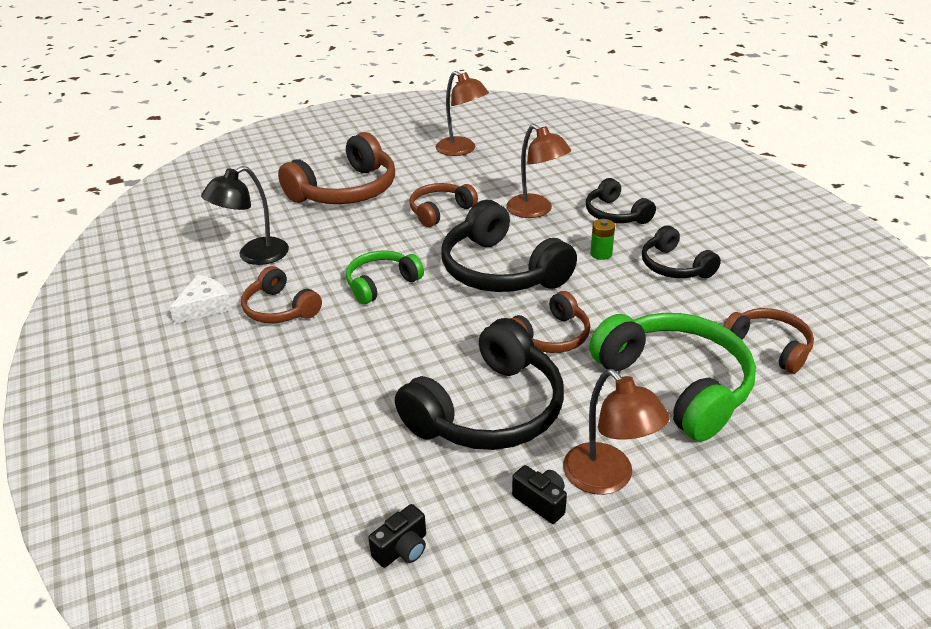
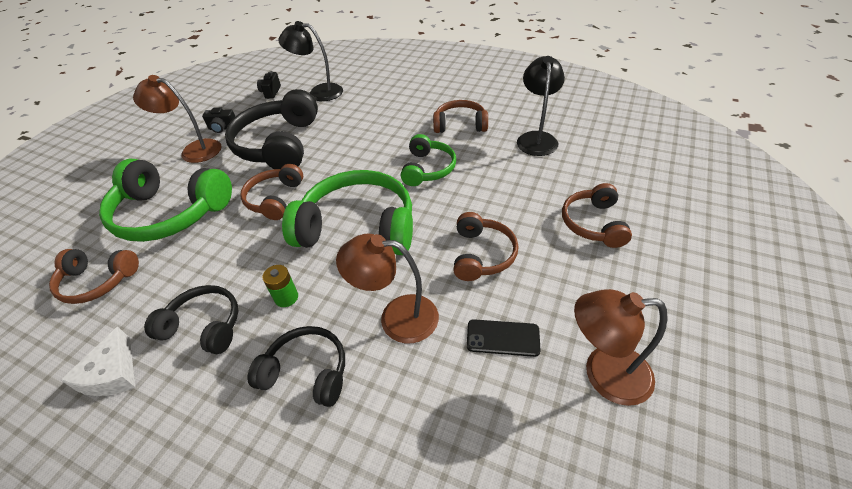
camera: 140 degrees right, 10 degrees up
white cheese [169,275,232,324] -> white cheese moved to [61,326,135,396]
brown headphones [278,132,395,204] -> brown headphones [562,183,632,248], size x0.57
black headphones [441,200,577,292] -> green headphones [282,170,413,255]
none -> black lamp [278,21,343,101]
none -> black phone [467,319,541,357]

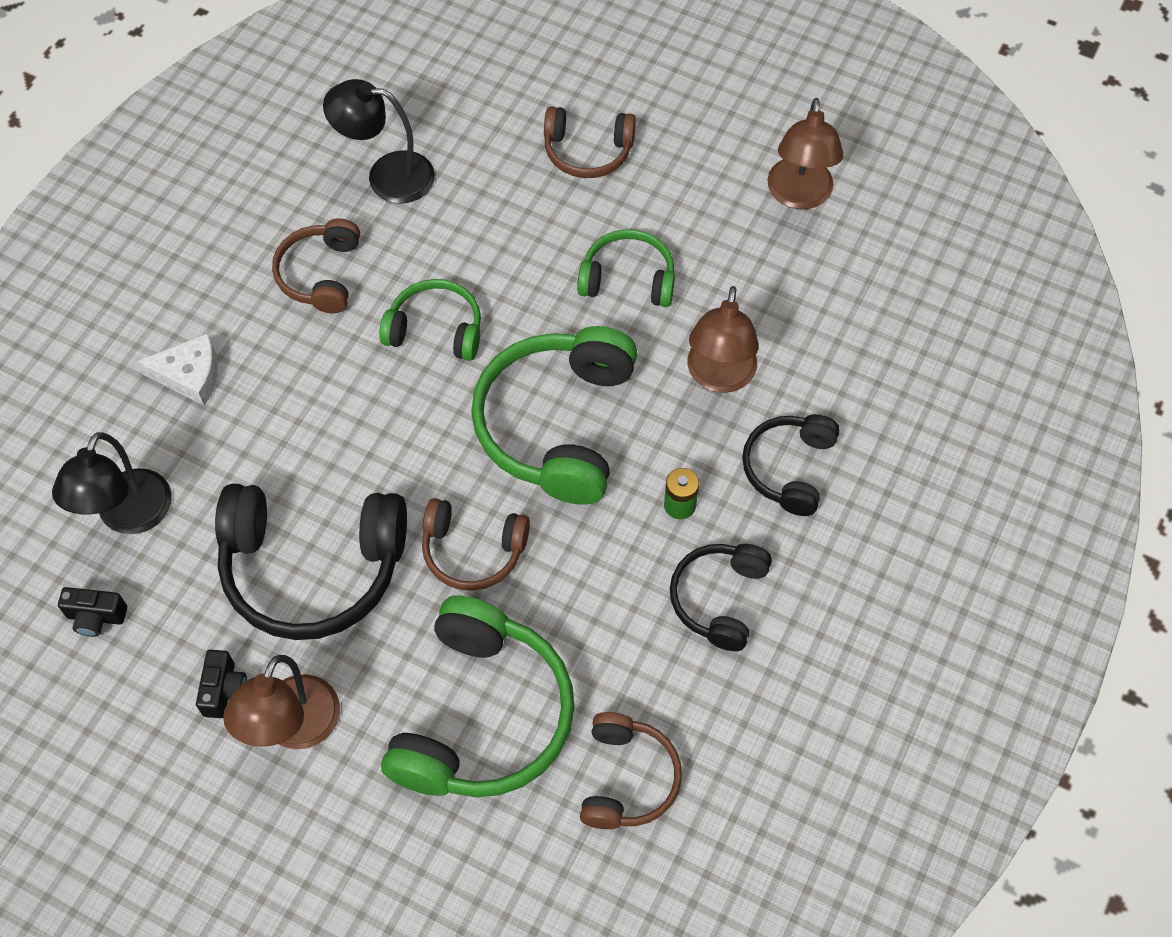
camera: 90 degrees left, 15 degrees up
white cheese [61,326,135,396] -> white cheese moved to [137,333,218,406]
brown headphones [453,212,518,281] -> green headphones [577,229,675,307]
black phone [467,319,541,357] -> none

